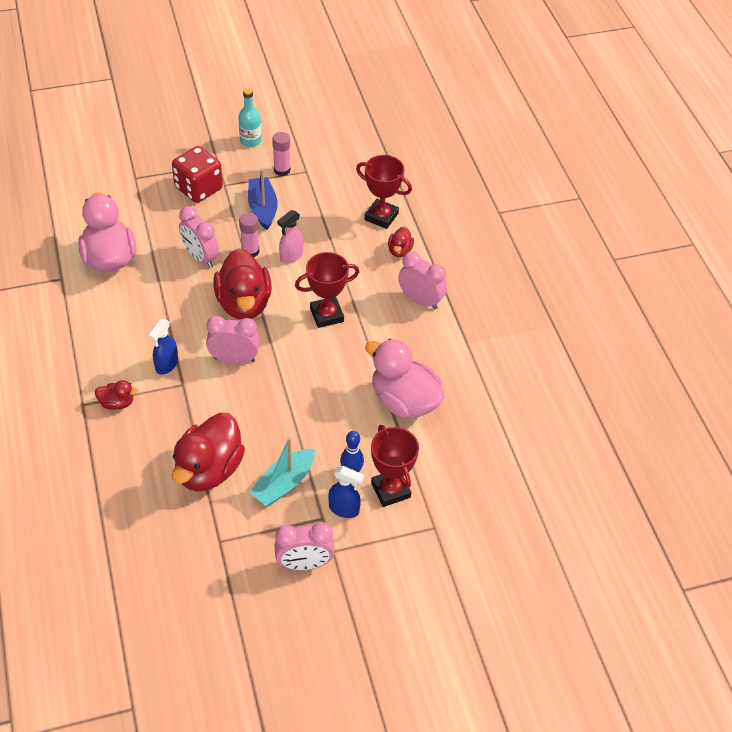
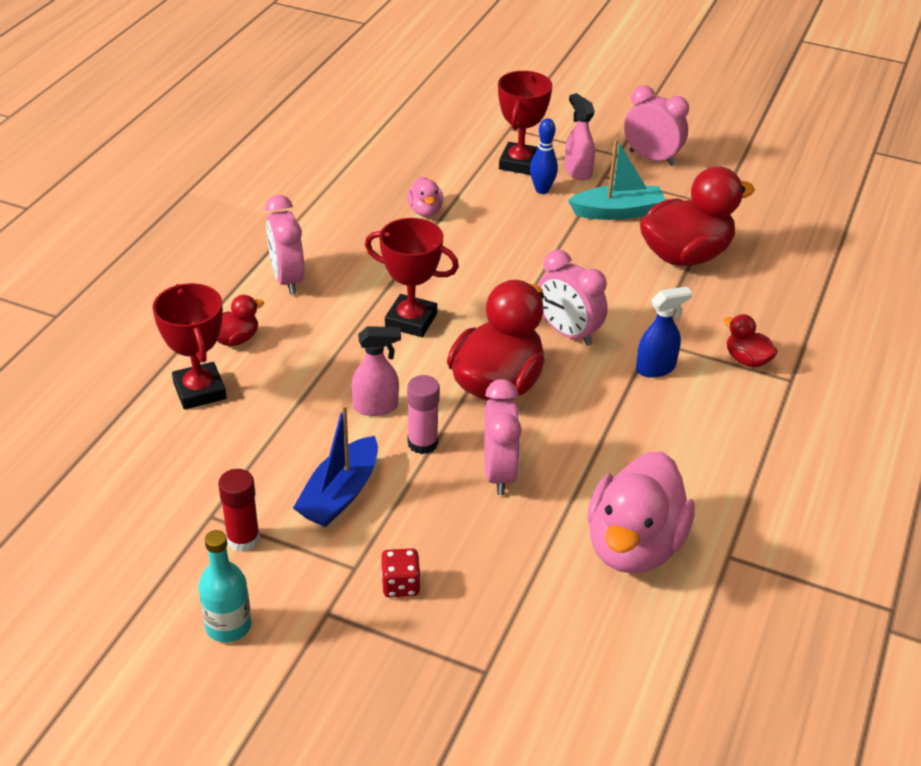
camera: 140 degrees left, 10 degrees down
red dice [172,146,223,203] -> red dice [381,548,421,597], size x0.49
pink glue stick [272,132,291,176] -> red glue stick [218,469,260,552]
blue spray bottle [328,466,364,518] -> pink spray bottle [564,93,595,180]
pink duck [365,339,445,418] -> pink duck [407,177,443,217], size x0.47

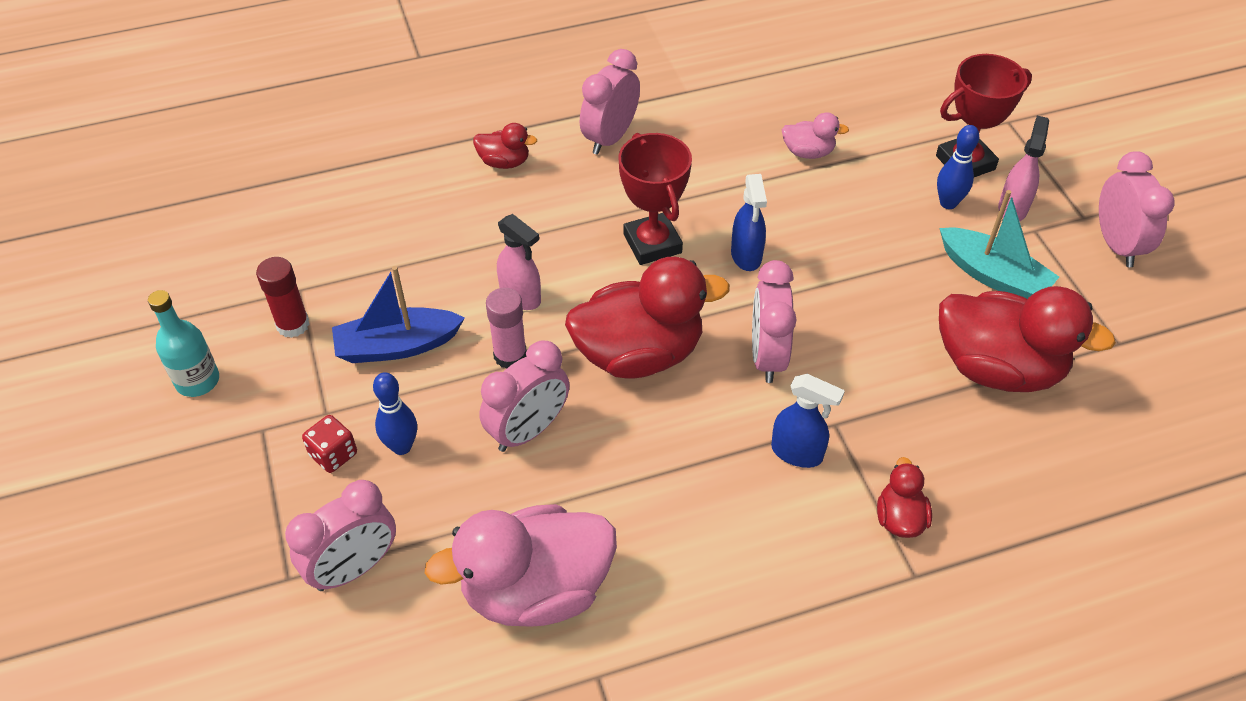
camera: 50 degrees right, 10 degrees up
red trophy [152,283,227,410] -> none
pink duck [407,177,443,217] -> pink duck turned 120 degrees counterclockwise [782,112,849,159]
none -> pink clock [285,480,396,591]
none -> blue bowling pin [373,372,417,455]
none -> blue spray bottle [731,174,767,271]

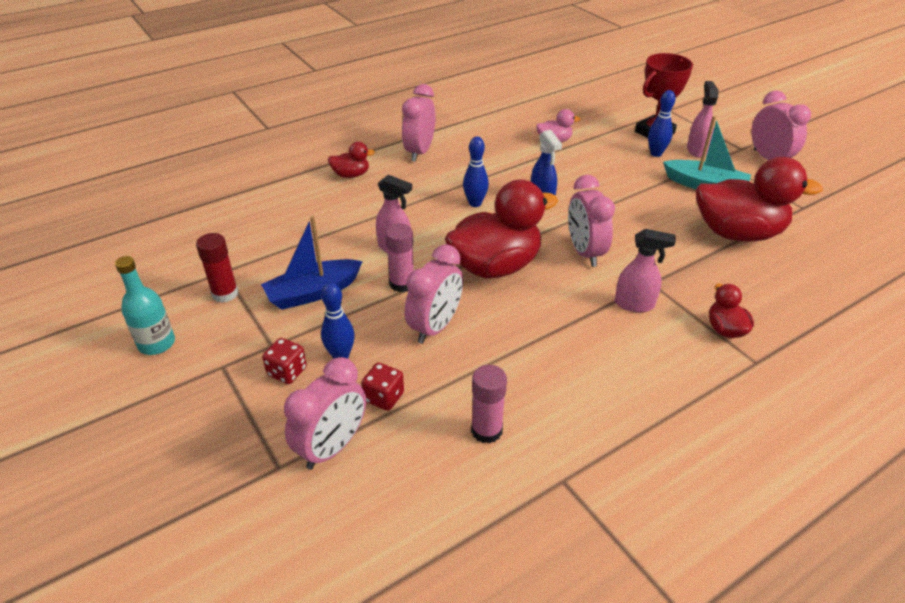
camera: 15 degrees left, 10 degrees down
pink duck [425,504,617,627] -> pink glue stick [471,365,507,444]
red trophy [618,133,692,265] -> blue bowling pin [463,137,489,207]
blue spray bottle [771,374,845,468] -> pink spray bottle [615,229,676,312]
none -> red dice [361,362,404,411]

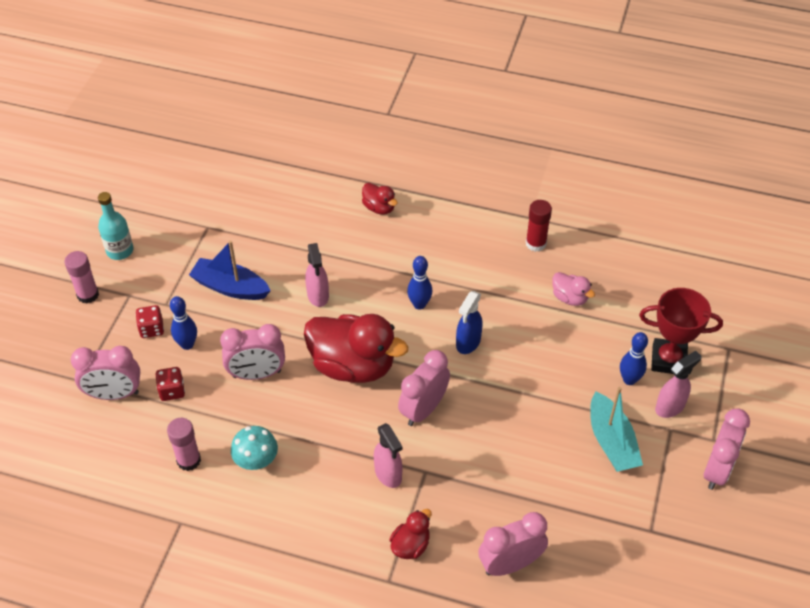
camera: 50 degrees right, 10 degrees up
red glue stick [196,233,239,303] -> red glue stick moved to [526,200,552,252]
pink glue stick [385,223,414,292] -> pink glue stick moved to [65,251,99,304]
pink clock [402,84,436,162] -> pink clock moved to [478,512,548,576]
red duck [696,157,823,241] -> none
none -> turquoise mushroom [231,426,278,470]

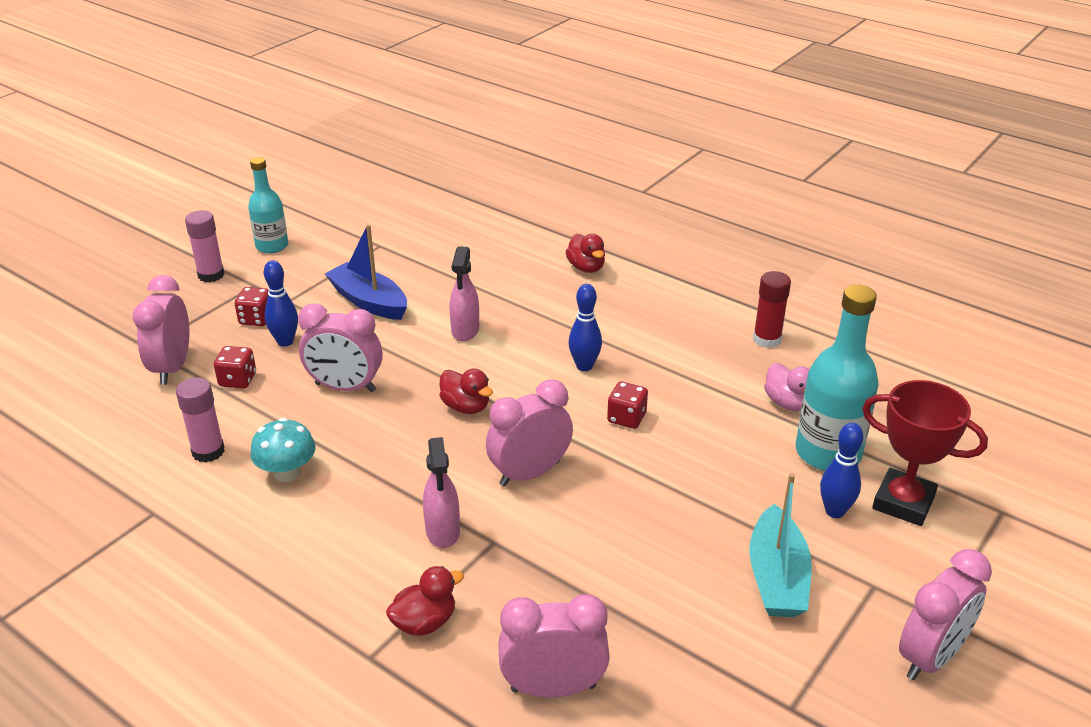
camera: 20 degrees right, 15 degrees down
pink clock [71,346,140,400] -> pink clock turned 75 degrees clockwise [133,275,189,385]
red duck [304,314,408,383] -> red duck [439,369,493,414], size x0.47
blue spray bottle [456,291,483,354] -> red dice [607,382,648,429]
pink spray bottle [655,351,702,418] -> none
none -> turquoise bottle [796,285,879,471]

